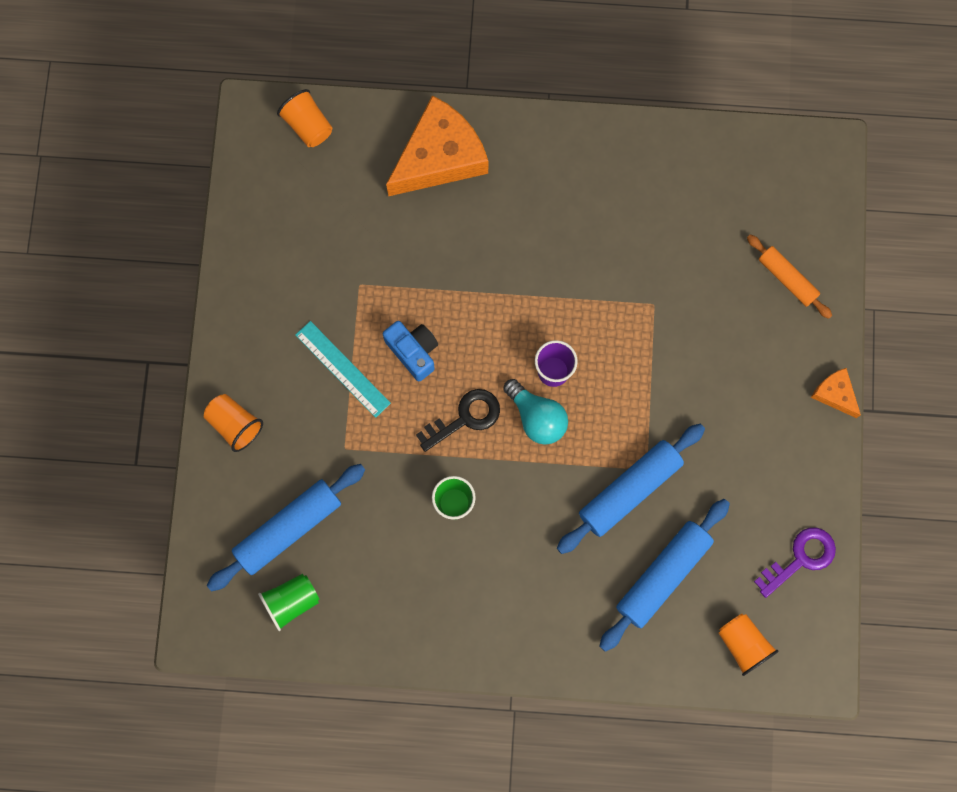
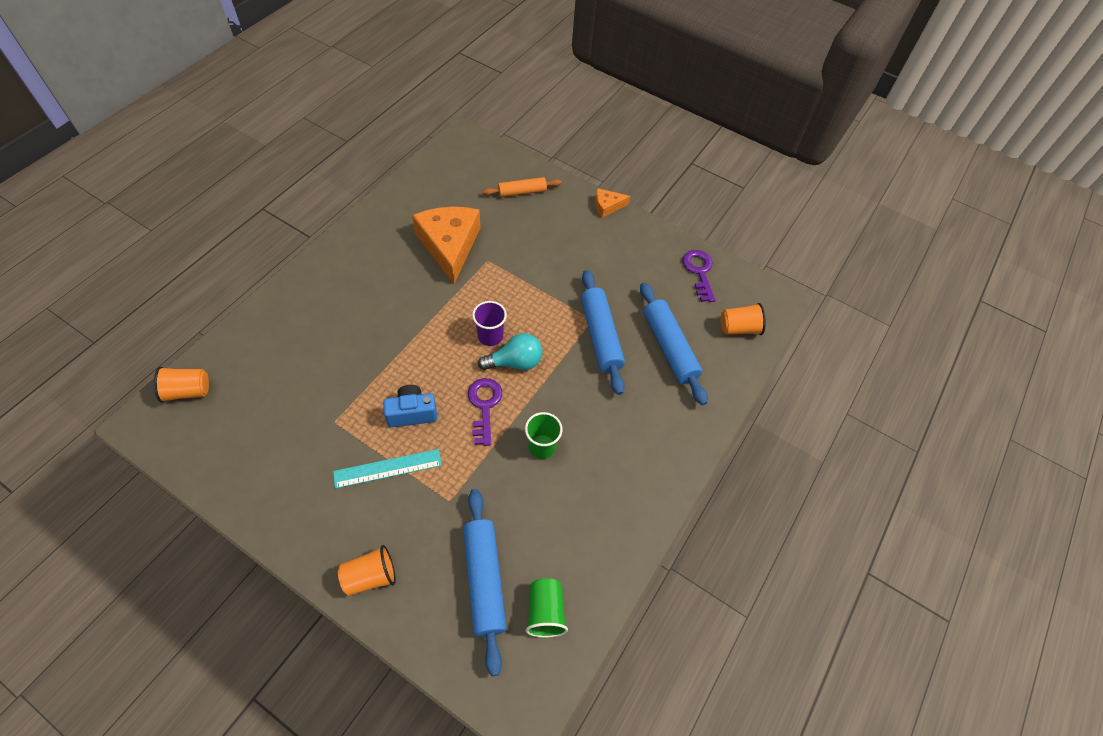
camera: 65 degrees left, 20 degrees down
orange cheese [386,95,489,196] -> orange cheese moved to [412,207,480,284]
black key [416,389,500,452] -> purple key [468,378,502,446]

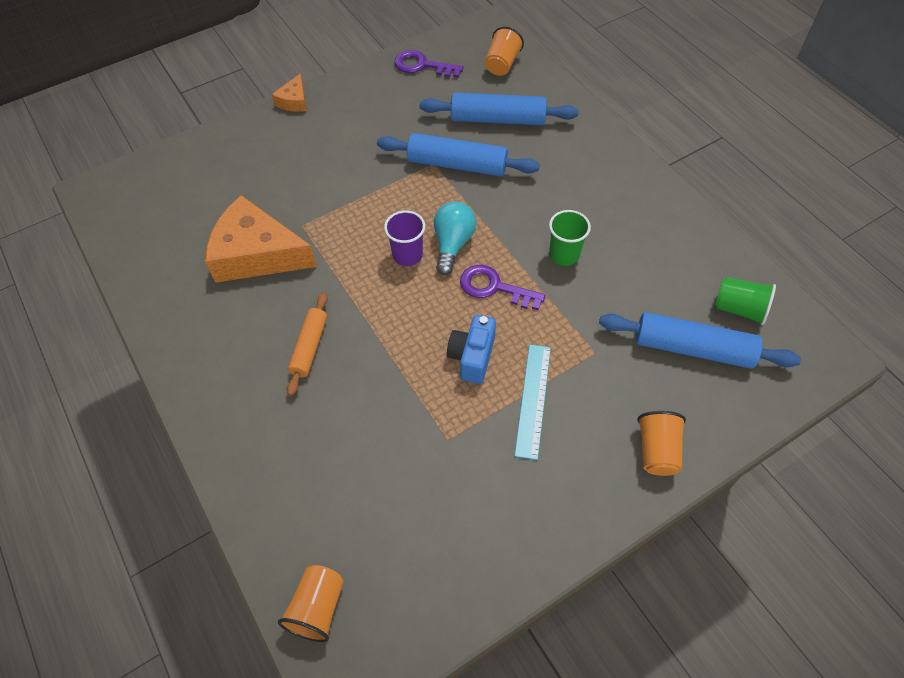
camera: 60 degrees left, 0 degrees up
orange rolling pin [483,177,562,197] -> orange rolling pin moved to [287,292,328,396]

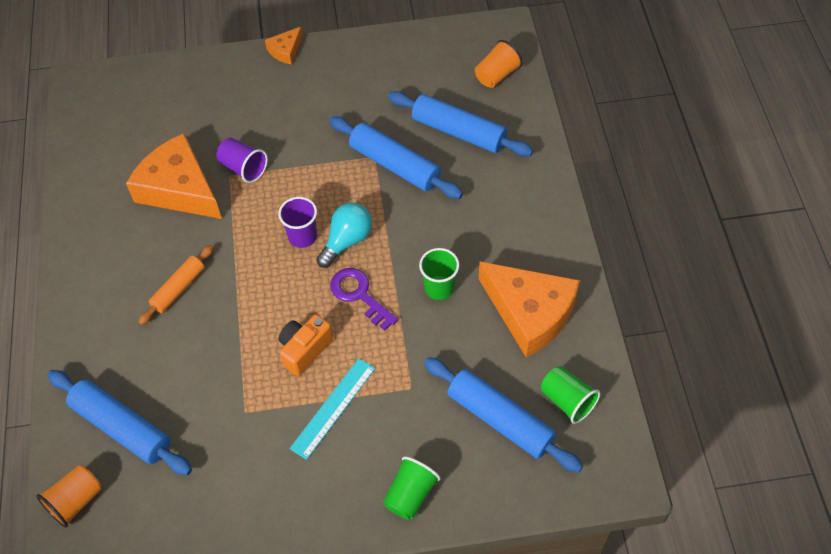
camera: 25 degrees right, 0 degrees up
purple key [394,50,464,78] -> none
blue camera [447,315,496,384] -> orange camera [278,314,333,376]
orange cup [637,411,686,476] -> green cup [383,456,440,520]
none -> blue rolling pin [47,370,192,475]
none -> purple cup [216,138,268,183]
none -> orange cheese [479,261,580,358]

